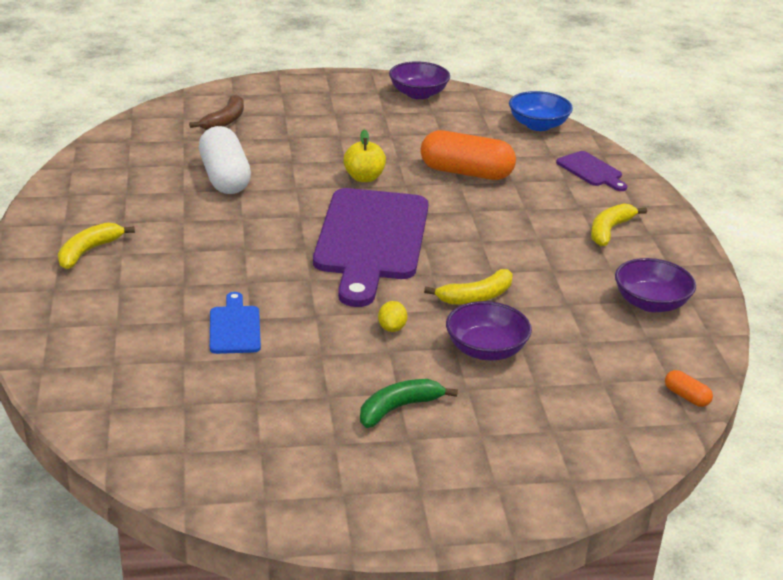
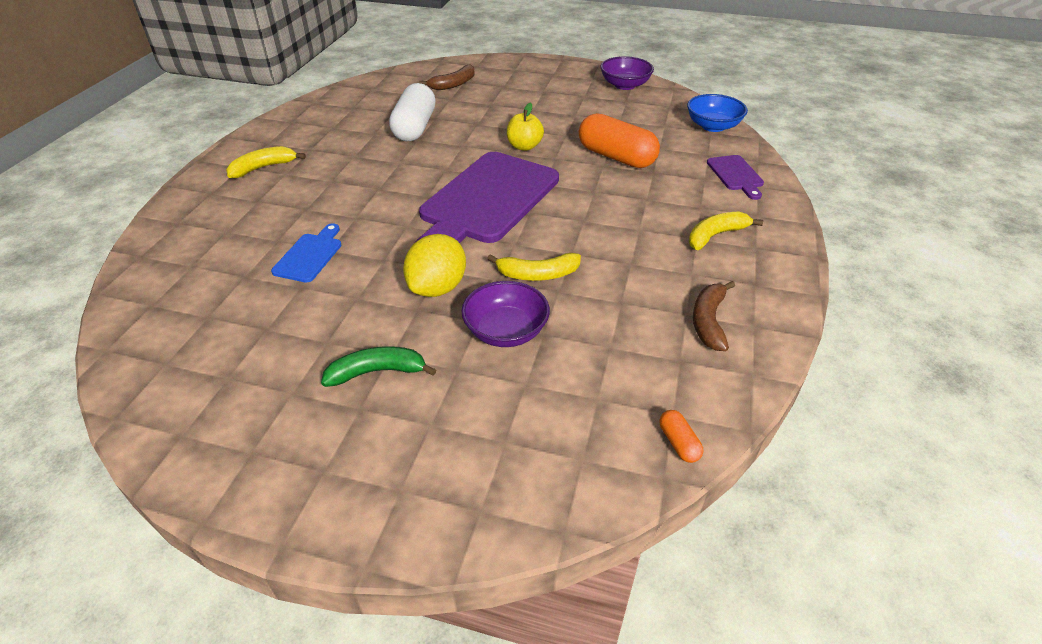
camera: 25 degrees right, 10 degrees up
yellow lemon [378,301,407,332] -> yellow lemon [403,234,466,297], size x2.06
purple bowl [615,258,696,312] -> brown banana [693,281,735,351]

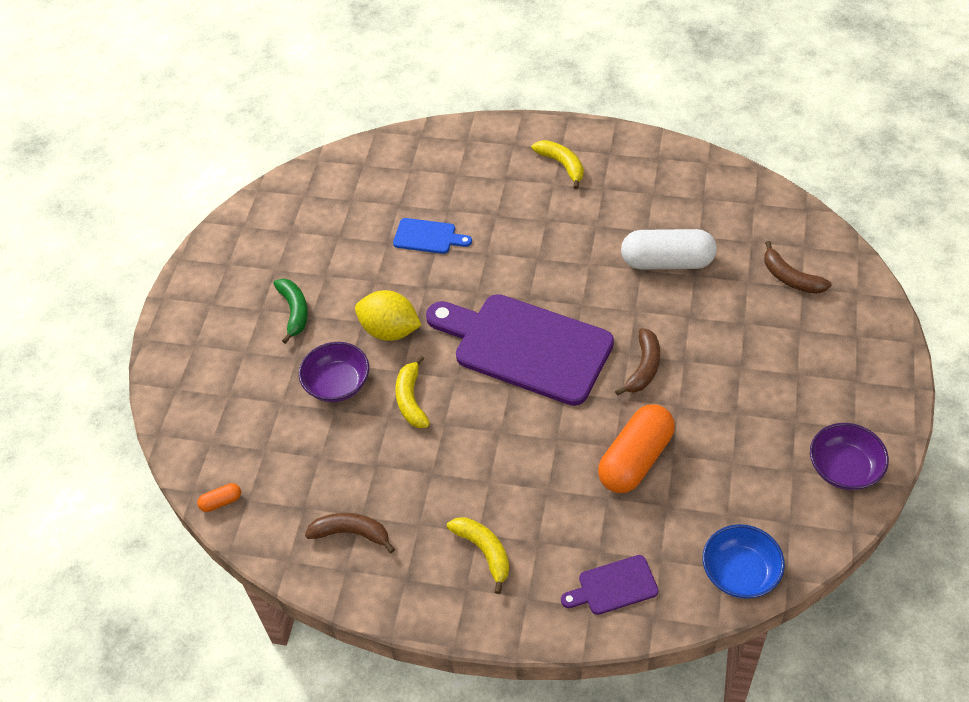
camera: 90 degrees right, 10 degrees up
yellow apple [507,103,544,151] -> brown banana [615,328,660,396]

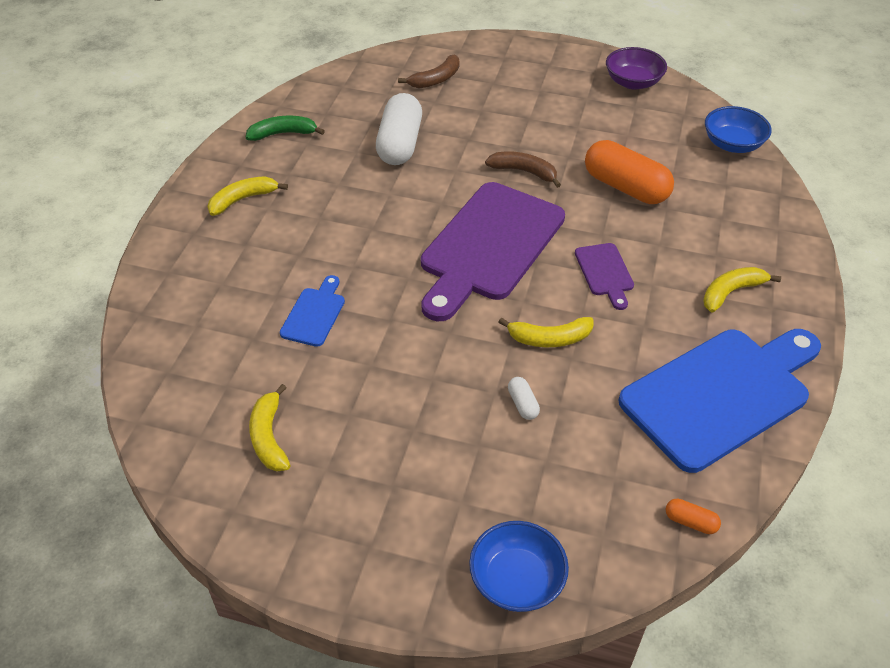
camera: 90 degrees left, 5 degrees down
orange capsule [197,483,241,512] -> orange capsule turned 45 degrees counterclockwise [666,499,721,534]
green banana [273,278,308,344] -> green banana moved to [246,116,325,141]
purple bowl [299,342,369,402] -> white capsule [508,377,540,420]
brown banana [305,513,395,553] -> blue cutting board [619,329,821,473]
yellow lemon [355,290,421,341] -> none
purple cutting board [561,555,659,615] -> purple cutting board moved to [575,243,634,310]
none -> yellow banana [249,384,291,472]
none -> blue bowl [469,521,569,612]

